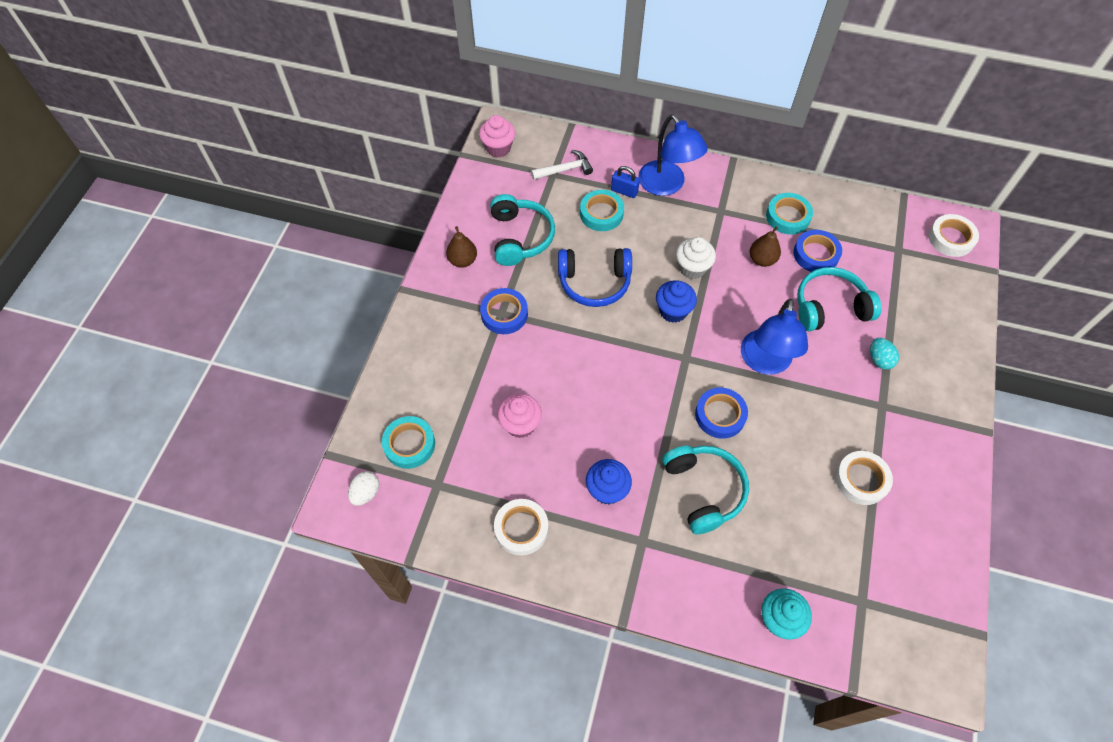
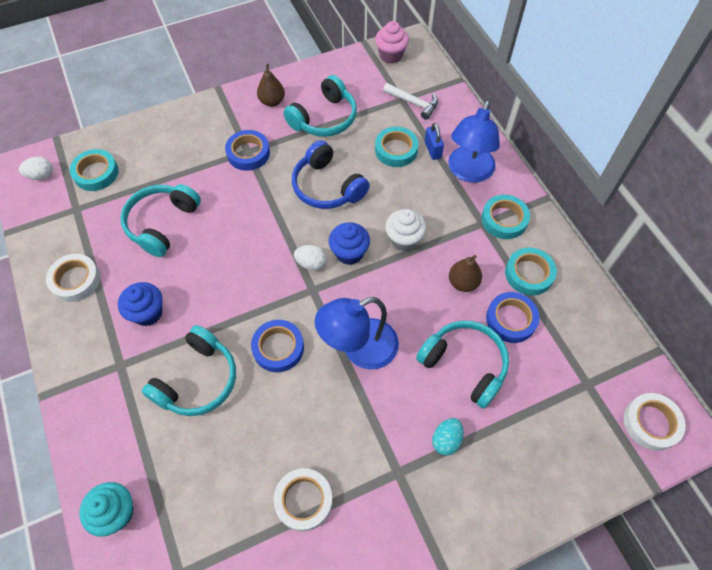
camera: 50 degrees right, 0 degrees up
pink cupcake [498,394,542,438] -> turquoise headphones [120,184,201,257]
none -> white egg [294,245,327,270]
none -> turquoise tape [481,195,530,239]

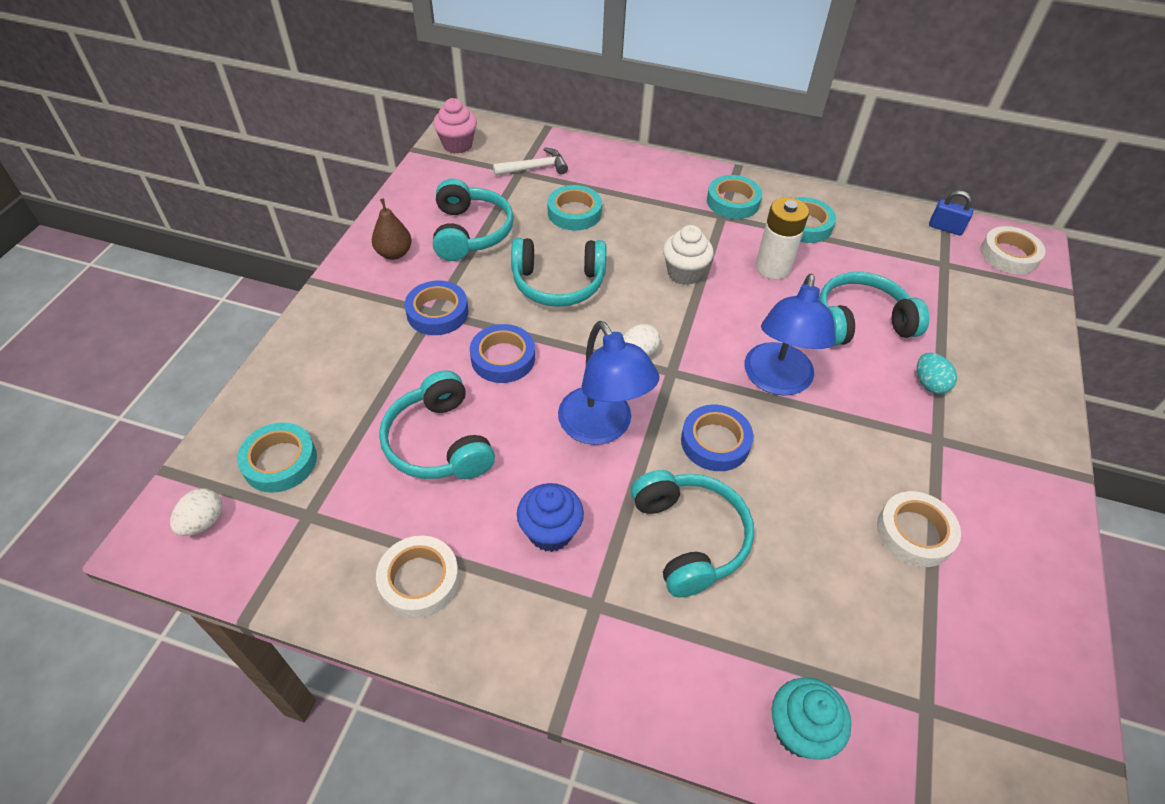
camera: 50 degrees left, 10 degrees down
blue headphones [292,140,370,209] -> turquoise headphones [511,238,606,307]
blue cupcake [329,222,370,265] -> none
blue padlock [425,123,444,160] -> blue padlock moved to [929,191,974,235]
blue lamp [448,100,500,183] -> blue lamp moved to [558,321,659,445]
brown pear [449,255,482,292] -> white battery [755,197,809,279]
blue tape [486,292,540,343] -> blue tape moved to [470,324,535,383]

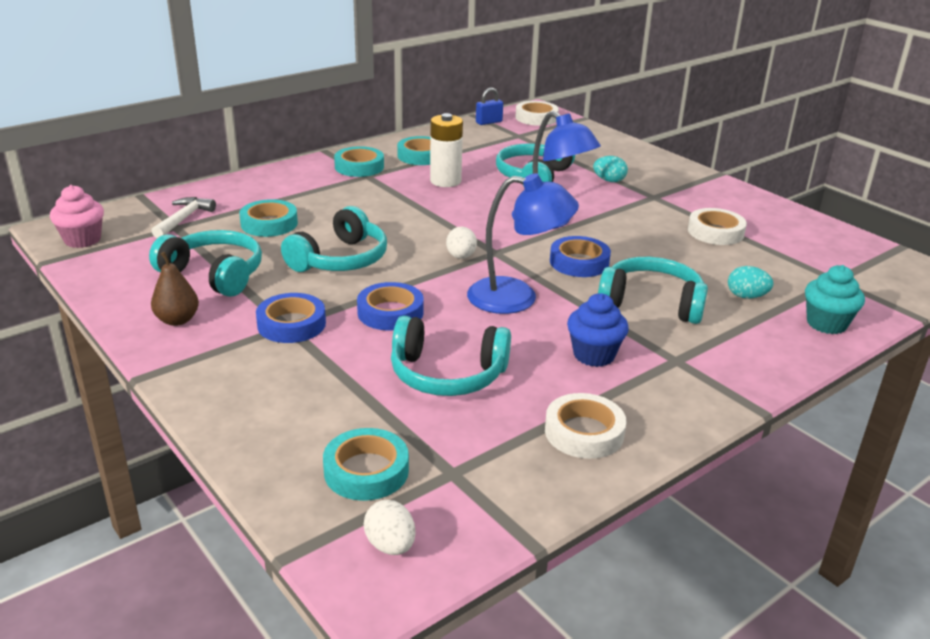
camera: 55 degrees left, 20 degrees down
white cupcake [663,225,714,285] -> none
none -> turquoise egg [728,266,774,299]

